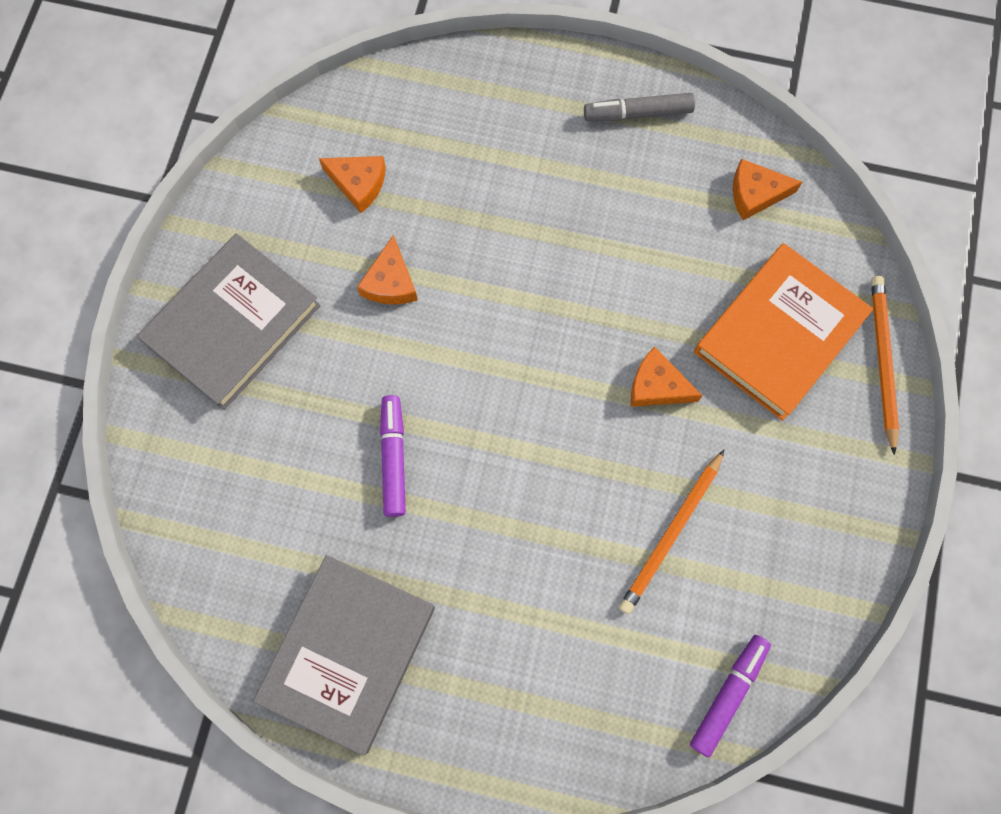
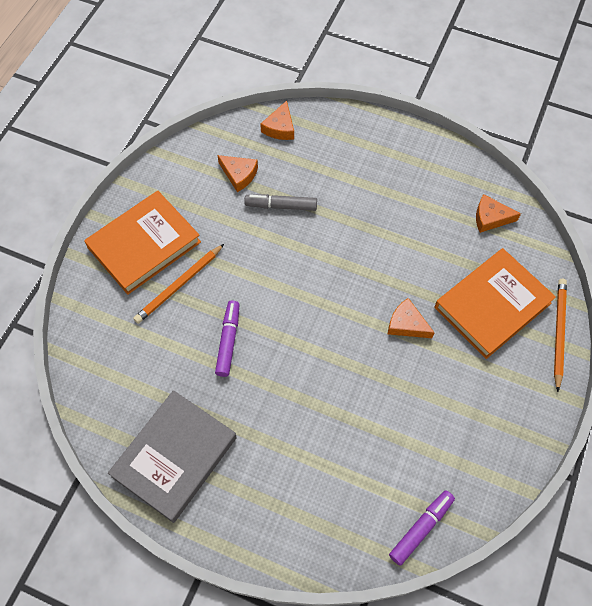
camera: 10 degrees right, 10 degrees down
grey book [137,233,321,410] -> orange book [84,191,201,295]
orange cheese [357,235,418,304] -> orange cheese moved to [260,101,294,140]
grey marker [584,93,695,121] -> grey marker moved to [244,194,317,211]
orange pencil [619,450,724,614] -> orange pencil moved to [133,244,224,324]

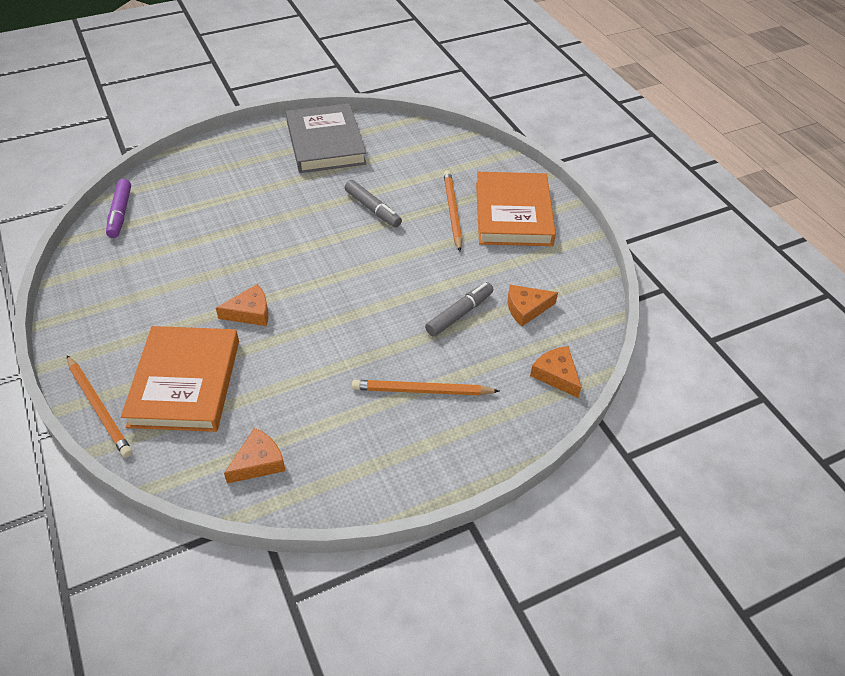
camera: 130 degrees right, 15 degrees down
purple marker [215,300,240,377] -> grey marker [345,180,402,228]
none -> orange pencil [352,380,499,396]

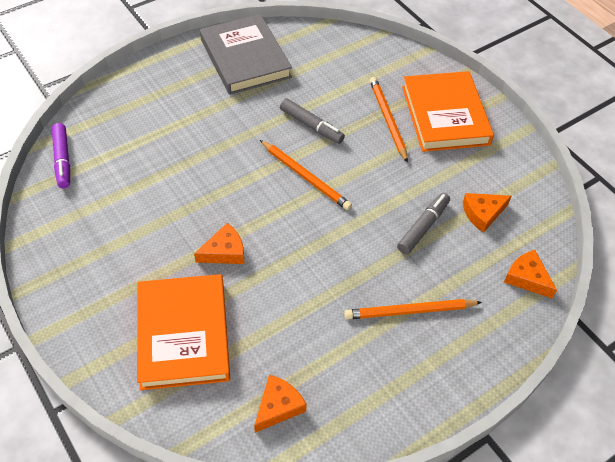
camera: 10 degrees left, 5 degrees up
orange pencil [67,355,132,458] -> orange pencil moved to [260,140,352,210]

